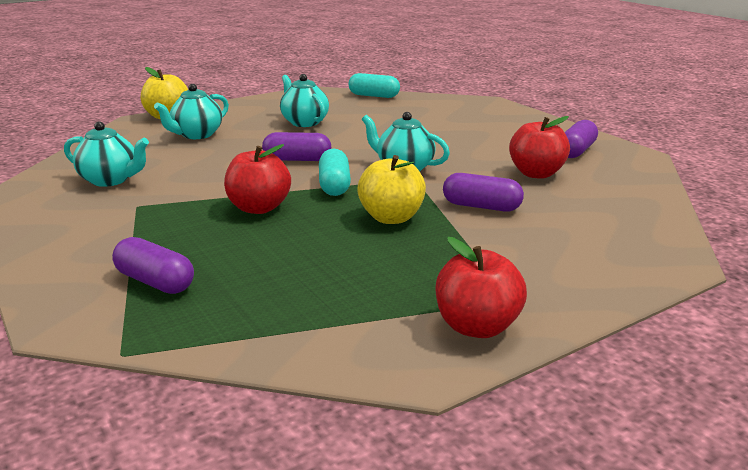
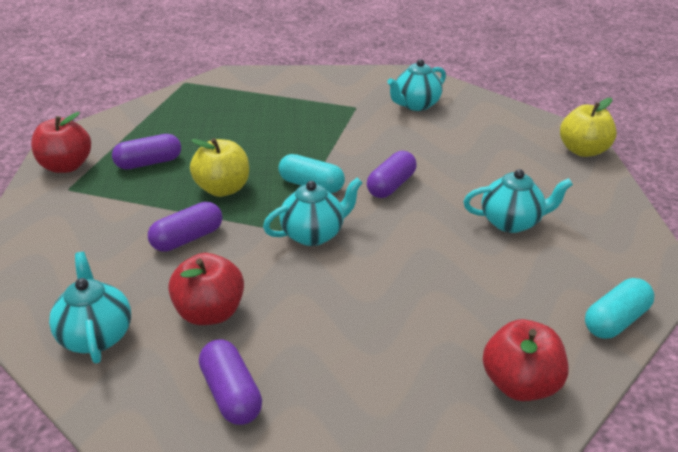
camera: 120 degrees right, 10 degrees up
purple capsule [112,237,194,294] -> purple capsule moved to [112,134,181,169]
turquoise teapot [154,84,229,139] -> turquoise teapot moved to [49,252,131,363]
red apple [224,144,291,214] -> red apple moved to [483,319,569,401]

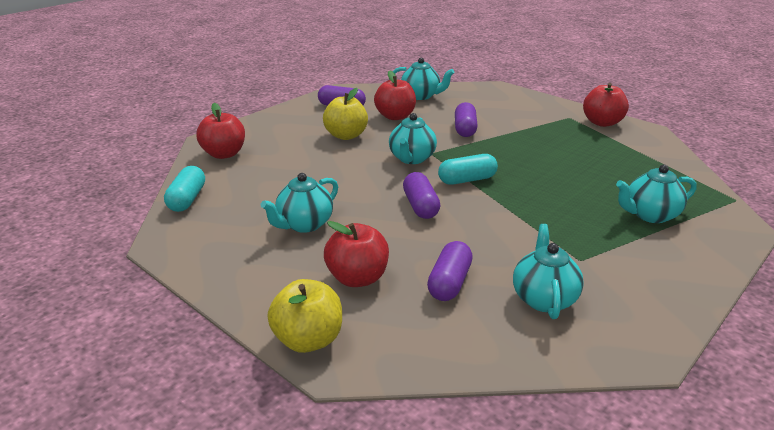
camera: 135 degrees right, 5 degrees down
purple capsule [112,134,181,169] -> purple capsule moved to [427,241,473,301]
yellow apple [190,138,249,197] -> yellow apple moved to [323,88,368,140]
none -> red apple [324,221,389,287]
none -> turquoise teapot [616,165,697,223]

